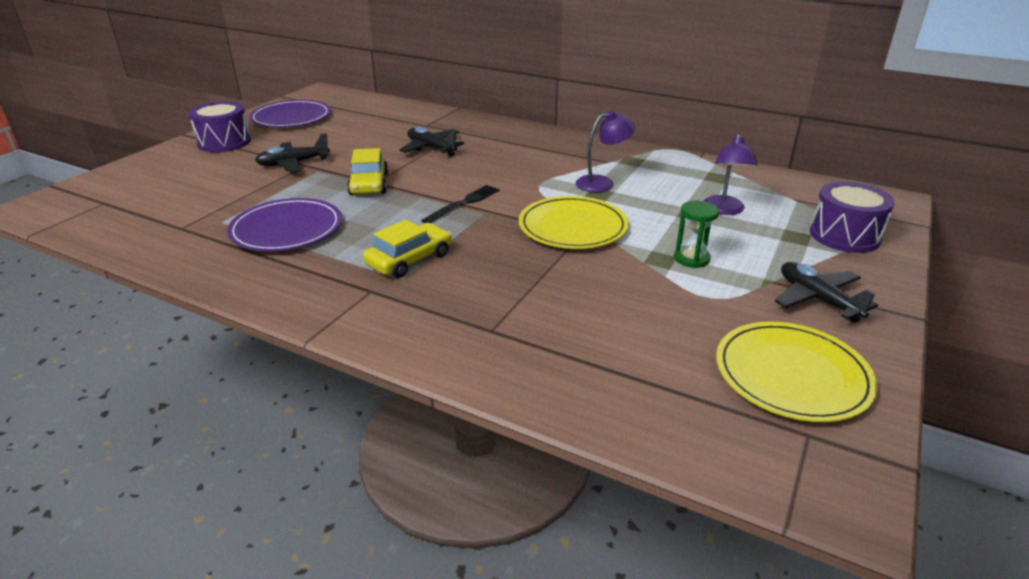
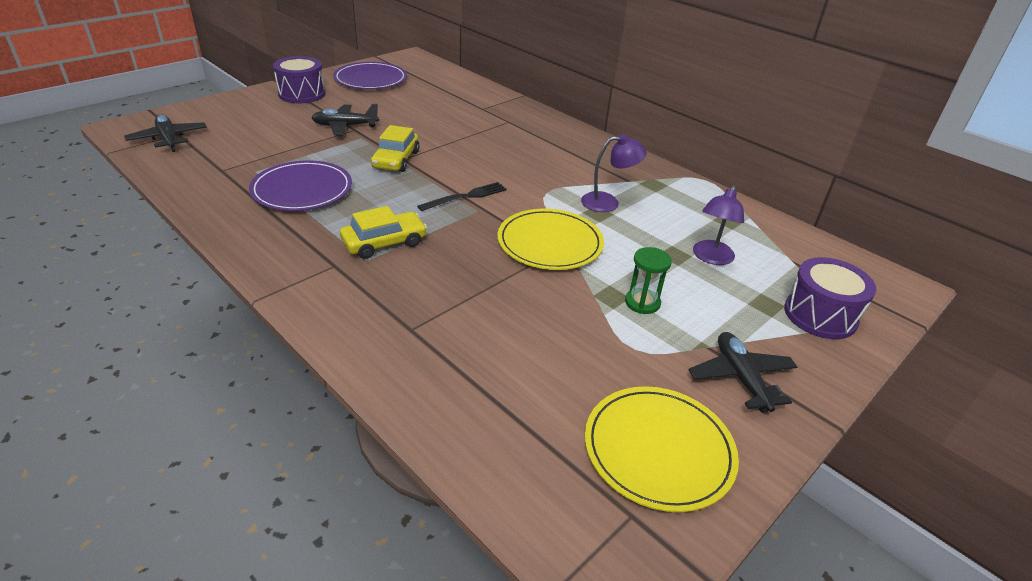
camera: 15 degrees right, 5 degrees up
black plane [399,127,464,156] -> black plane moved to [124,115,207,152]

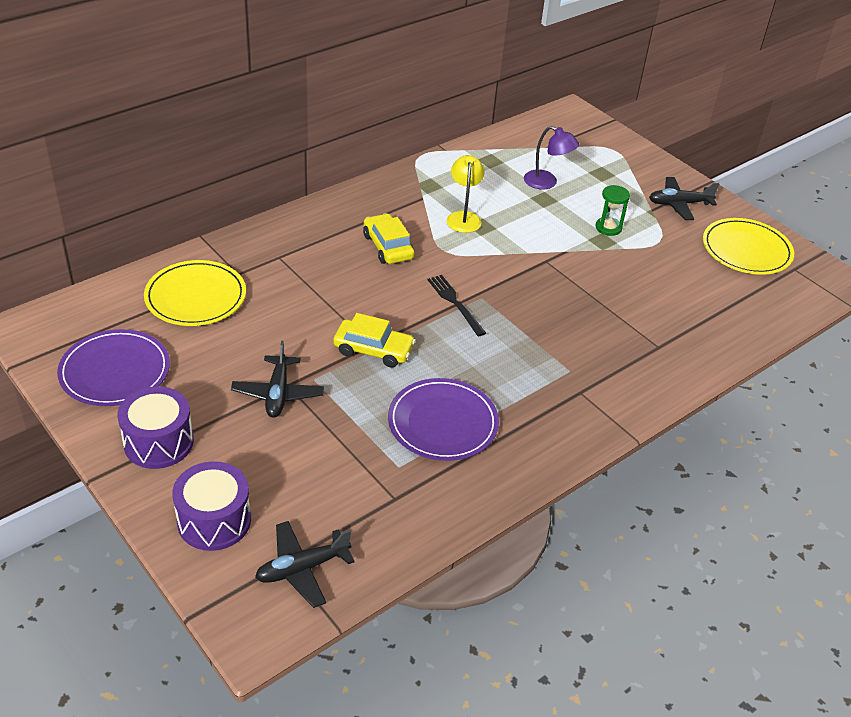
camera: 85 degrees left, 5 degrees up
yellow car [340,206,427,259] -> yellow car moved to [363,213,415,264]
yellow plate [497,209,604,270] -> yellow plate moved to [144,260,246,326]
purple lamp [581,134,647,212] -> yellow lamp [446,155,485,233]
purple drum [784,257,876,339] -> purple drum moved to [172,461,251,551]

